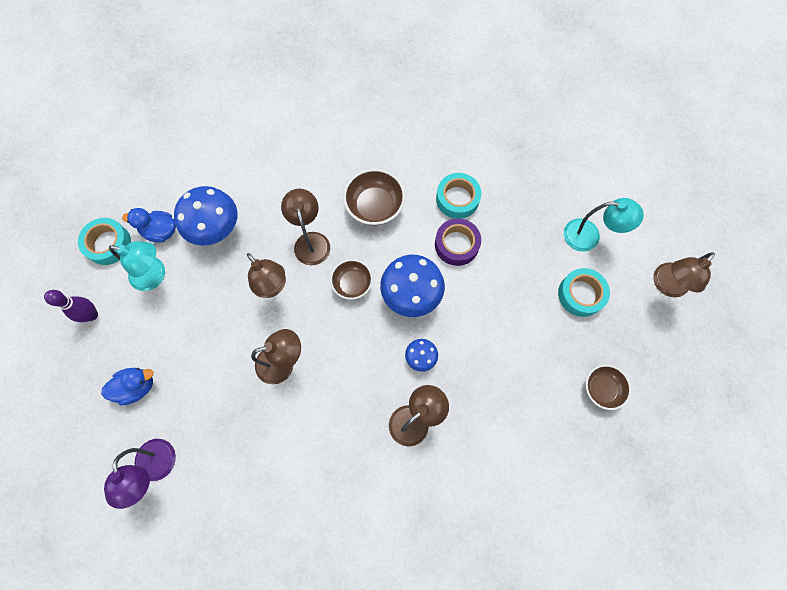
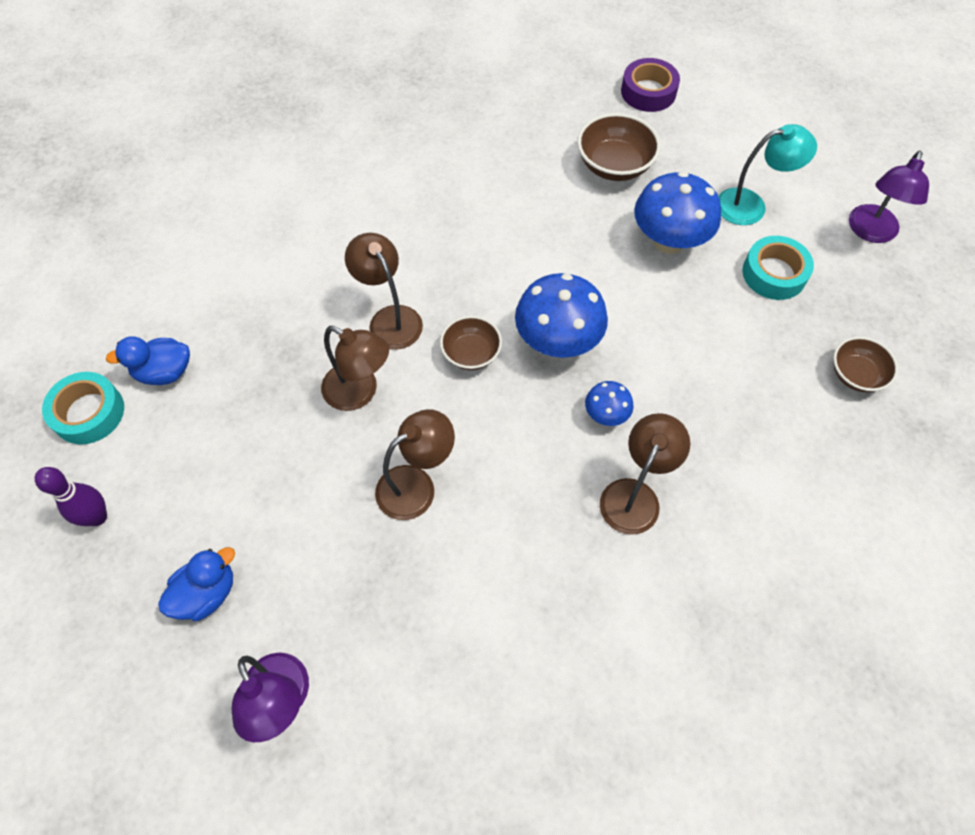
camera: 20 degrees left, 10 degrees down
turquoise lamp [109,241,165,291] -> none
blue mushroom [174,186,238,246] -> blue mushroom moved to [634,171,721,254]
brown bowl [343,169,405,225] -> brown bowl moved to [577,113,661,181]
purple tape [435,218,481,266] -> purple tape moved to [621,58,680,112]
turquoise tape [436,173,481,219] -> none
brown lamp [654,252,715,297] -> purple lamp [849,151,929,243]

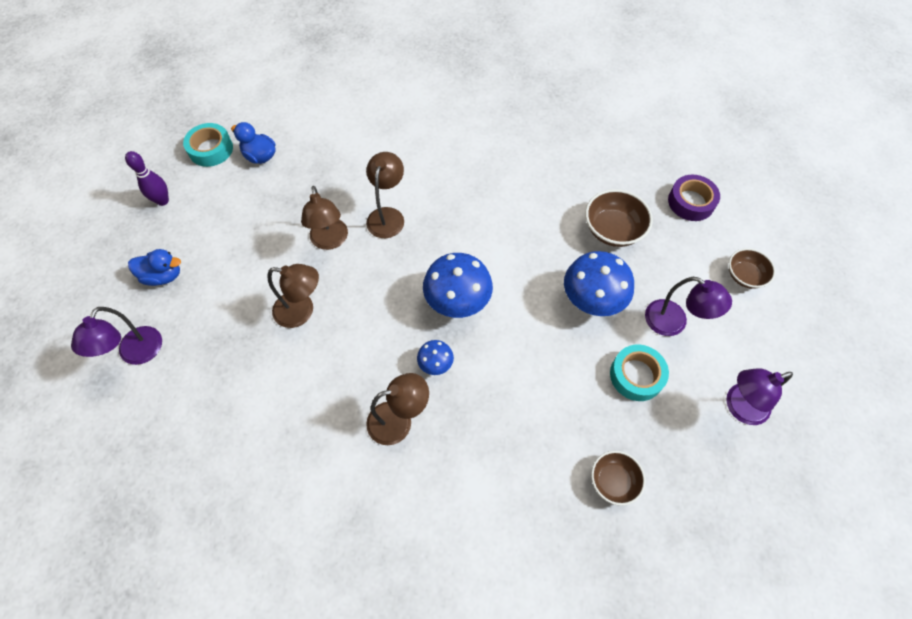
camera: 45 degrees right, 0 degrees up
brown bowl [440,316,502,370] -> brown bowl moved to [729,248,776,289]
turquoise lamp [718,124,817,225] -> purple lamp [645,277,732,336]

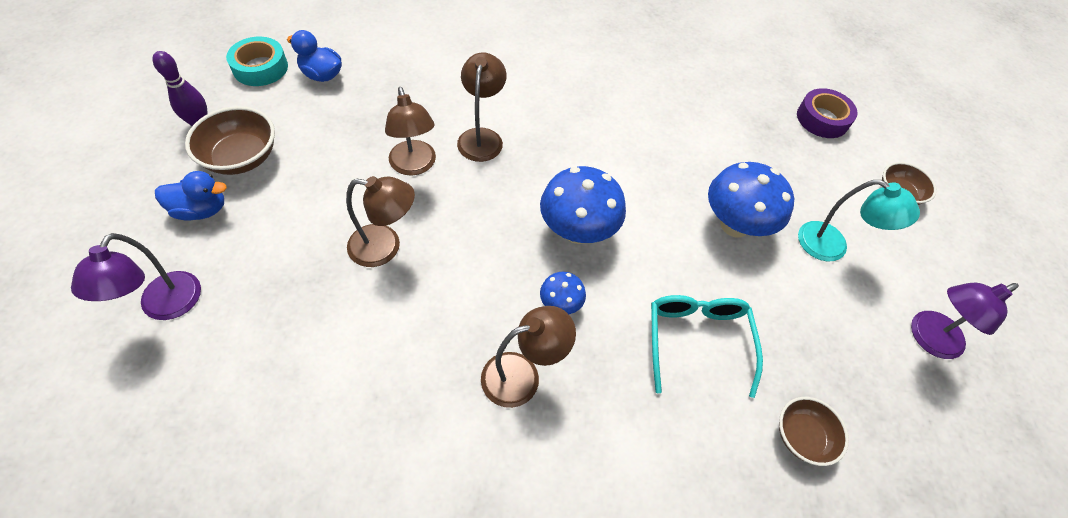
camera: 10 degrees left, 5 degrees down
brown bowl [585,189,653,247] -> brown bowl moved to [185,106,275,175]
turquoise tape [610,345,669,401] -> none
purple lamp [645,277,732,336] -> turquoise lamp [798,180,920,262]
none -> turquoise glasses [651,295,763,398]

